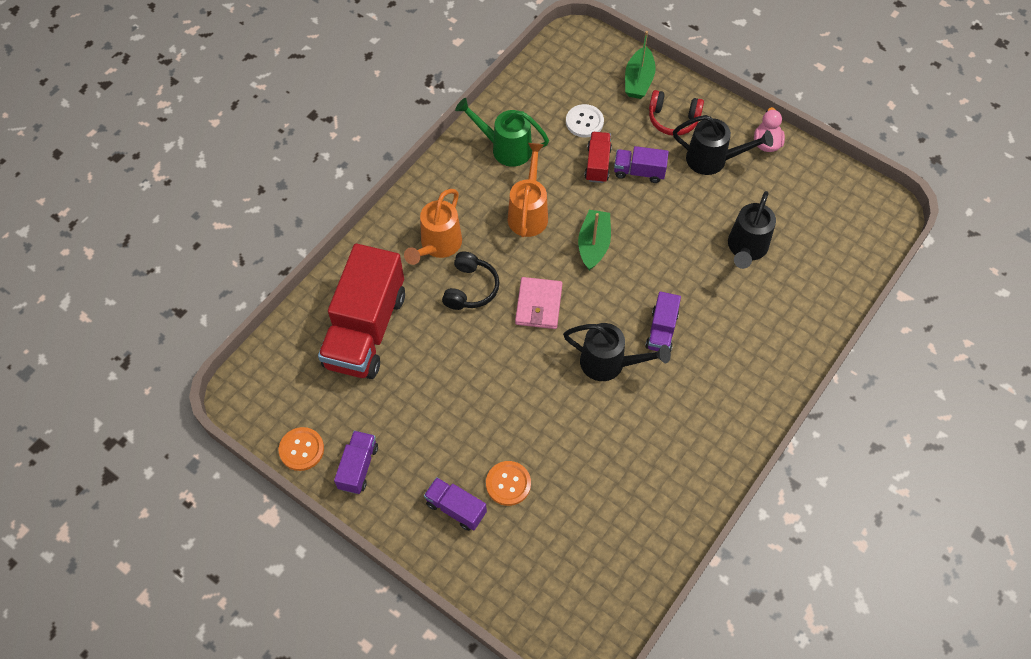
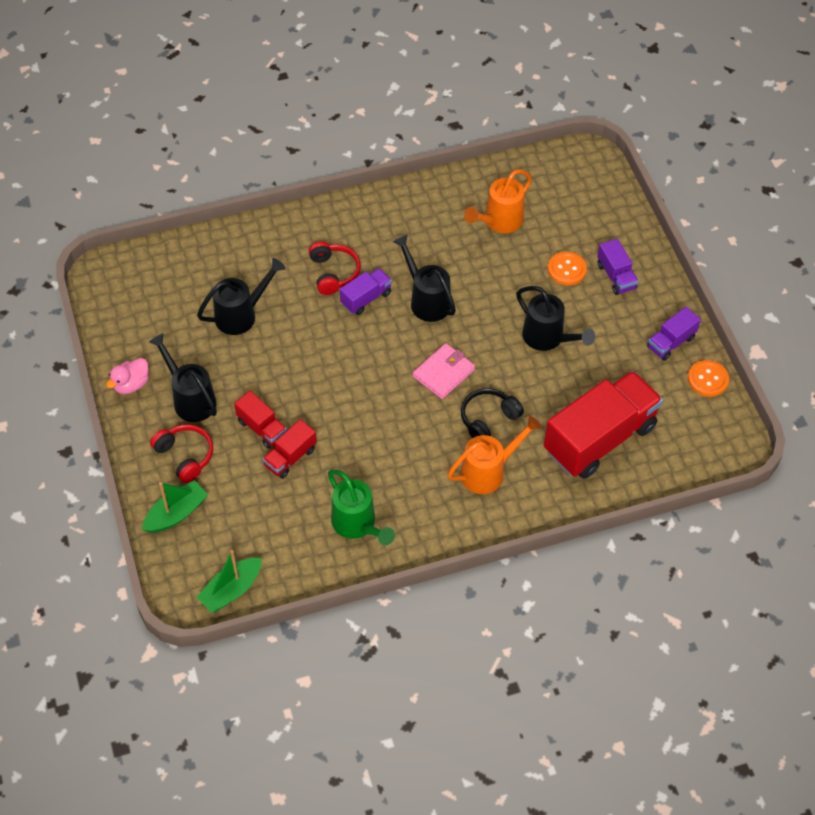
camera: 145 degrees left, 5 degrees down
orange watering can [508,143,548,237] -> orange watering can moved to [464,169,532,233]
white button [566,104,604,137] -> none
green boat [578,210,611,271] -> green boat moved to [197,550,262,613]
purple truck [614,146,669,183] -> red truck [234,391,287,449]
none -> red headphones [309,241,361,295]
none -> black watering can [516,286,595,351]

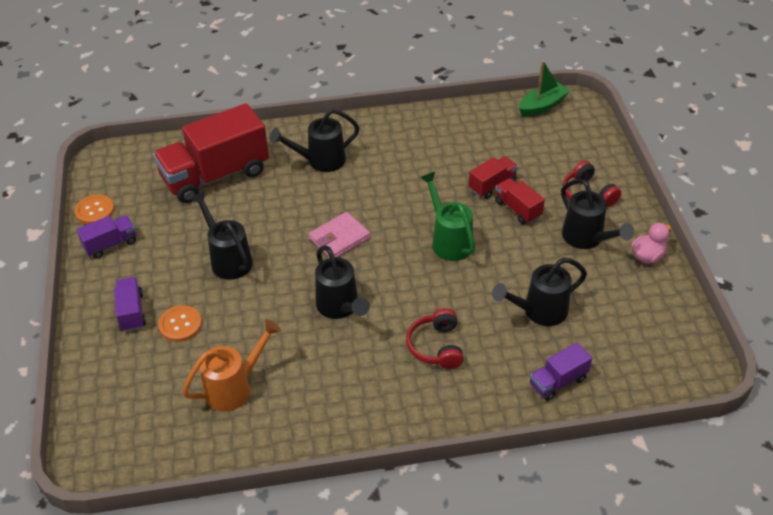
camera: 170 degrees left, 10 degrees down
green boat [142,480,208,533] -> none
green watering can [328,469,395,545] -> green watering can moved to [420,172,475,261]
purple truck [340,268,392,315] -> purple truck moved to [530,343,592,401]
orange watering can [447,416,542,494] -> black watering can [270,109,360,172]
black headphones [461,388,524,438] -> none

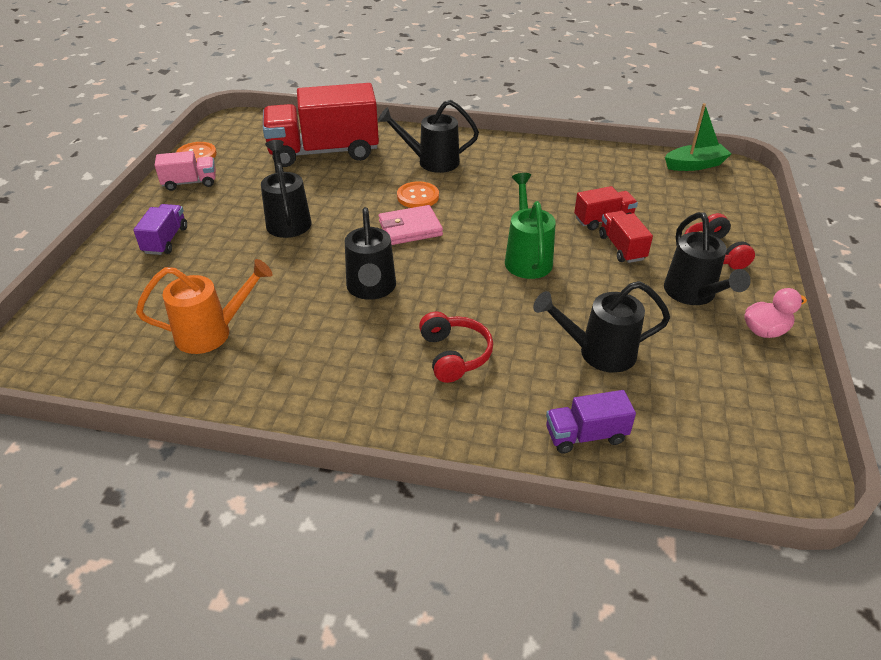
camera: 20 degrees right, 5 degrees down
purple truck [76,215,136,259] -> pink truck [154,151,216,191]
orange button [158,305,202,342] -> orange button moved to [397,181,439,208]
red headphones [406,308,464,369] -> red headphones turned 150 degrees clockwise [419,312,493,383]

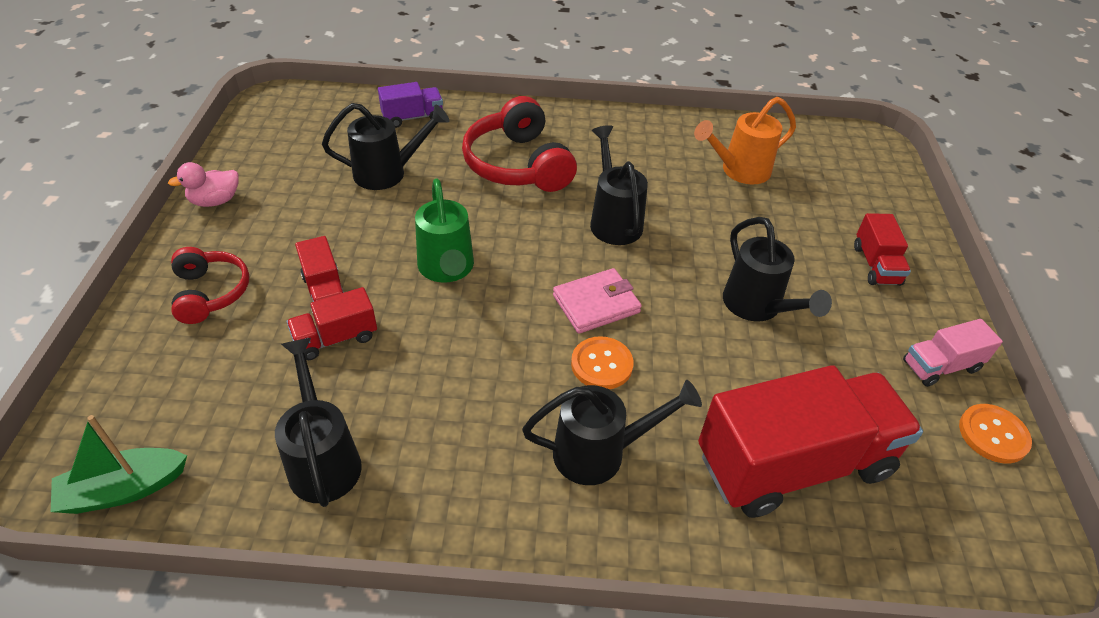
camera: 170 degrees right, 5 degrees up
purple truck [133,204,187,255] -> red truck [854,213,911,286]
red headphones [419,312,493,383] -> red headphones [462,96,577,192], size x1.64
black watering can [664,212,751,305] -> black watering can moved to [275,338,362,507]

